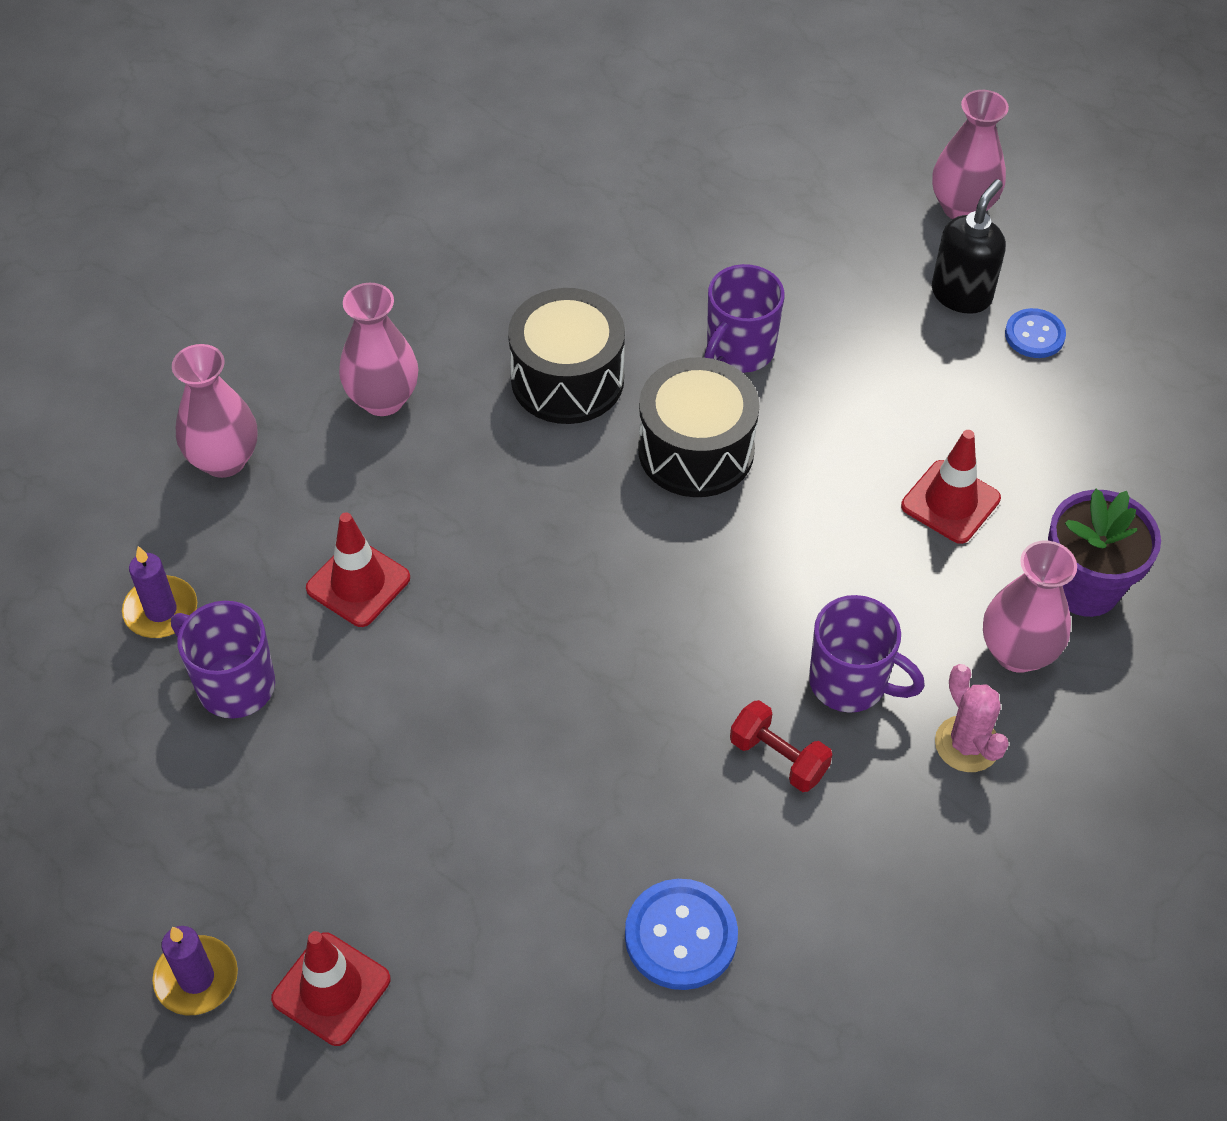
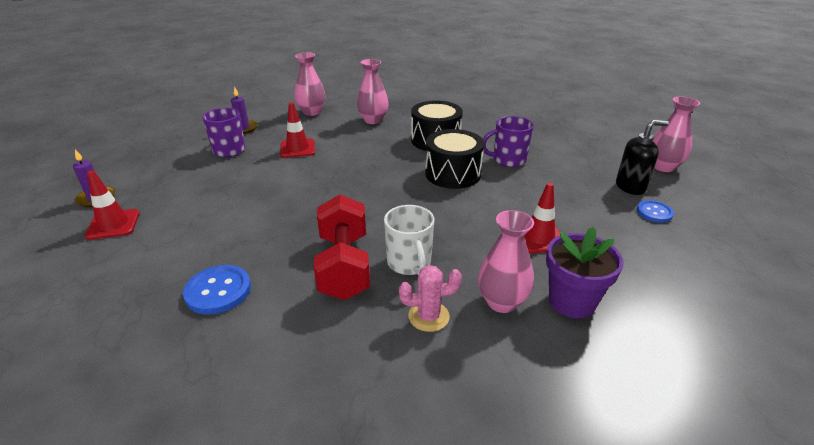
camera: 45 degrees right, 20 degrees down
red dumbbell [730,700,832,792] -> red dumbbell [314,195,370,300], size x1.94
purple mug [809,595,925,713] -> white mug [384,205,434,275]
pink cactus [935,664,1009,772] -> pink cactus turned 60 degrees clockwise [399,265,462,332]

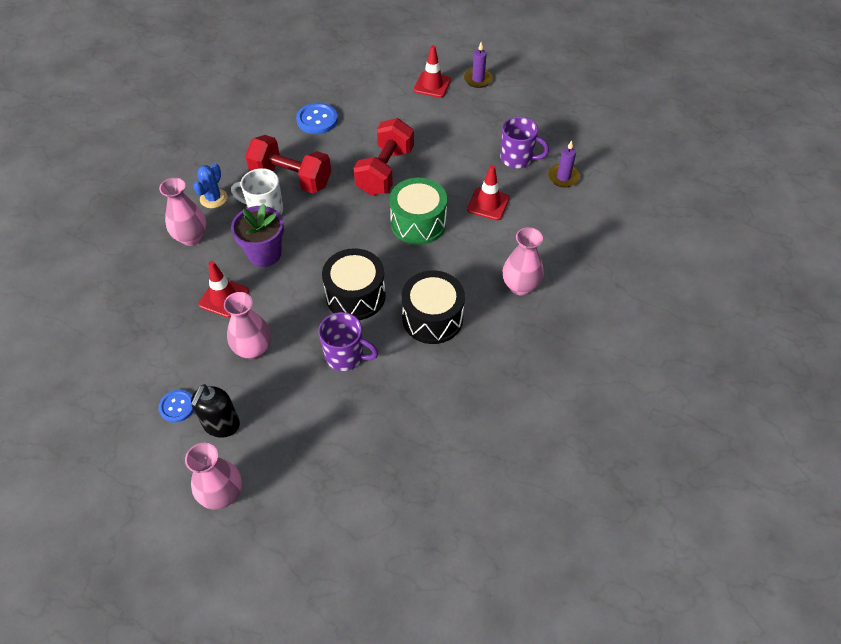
camera: 120 degrees right, 20 degrees up
pink vase [294,52,326,116] -> pink vase moved to [224,292,271,360]
pink cactus [399,265,462,332] -> blue cactus [193,163,227,208]
purple mug [483,116,534,167] -> purple mug turned 90 degrees clockwise [318,312,378,371]
purple flower pot [546,227,624,319] -> purple flower pot moved to [231,204,284,267]
none -> red dumbbell [353,118,414,195]
none -> green drum [389,178,447,245]

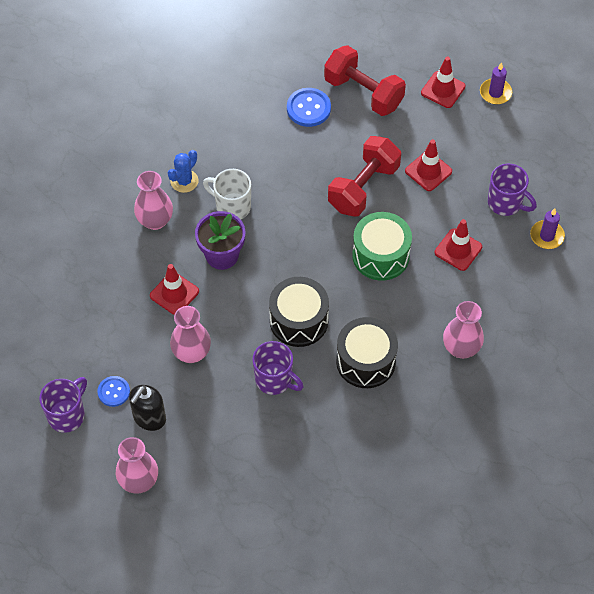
camera: 15 degrees right, 5 degrees up
red dumbbell [245,135,331,193] -> red dumbbell moved to [324,45,406,116]
none -> purple mug [39,377,87,433]
none -> red traffic cone [405,139,452,191]

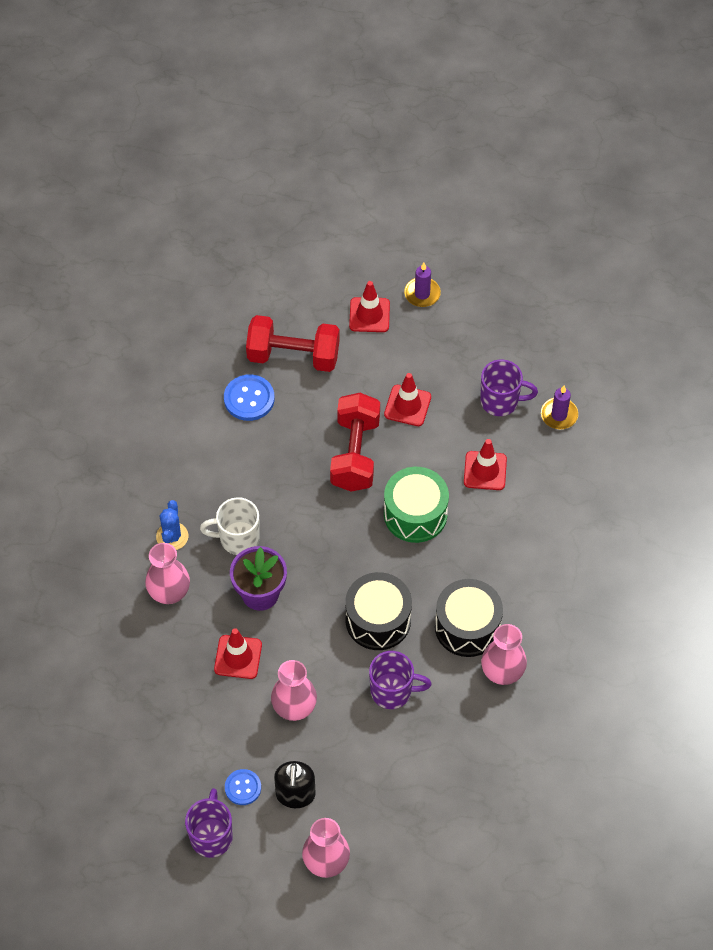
camera: 30 degrees left, 0 degrees up
pink vase [443,301,484,358] -> pink vase moved to [481,624,527,685]

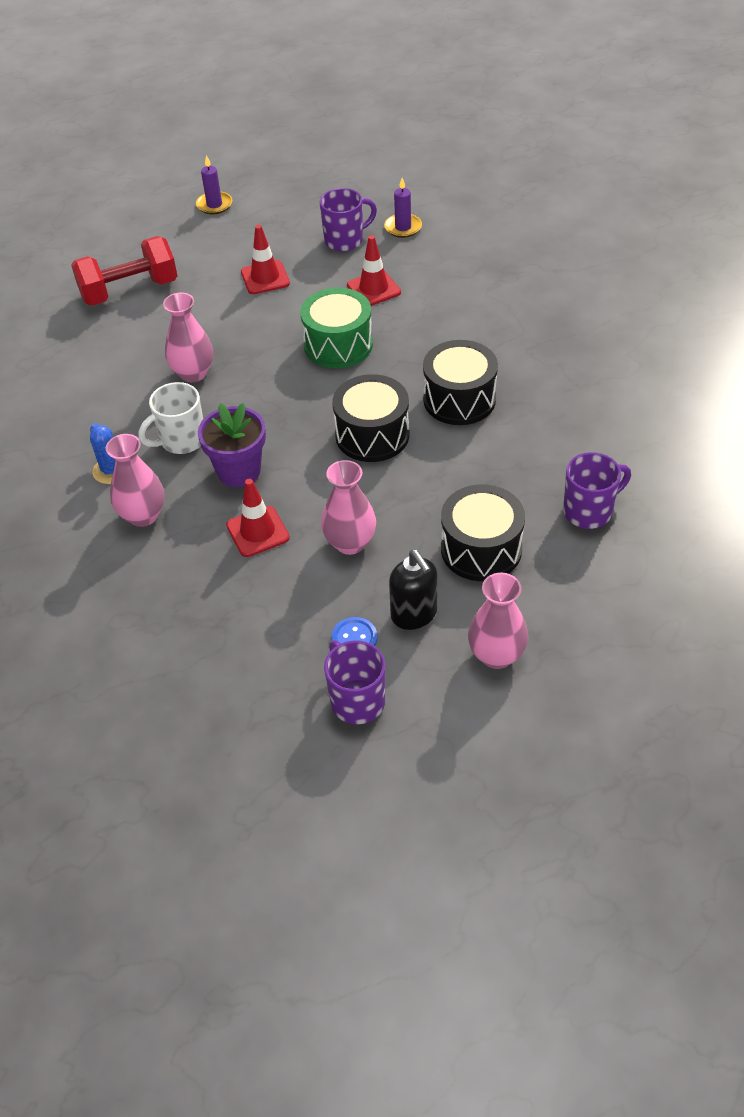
camera: 30 degrees left, 10 degrees down
blue button [224,374,274,421] -> none
red dumbbell [330,393,380,491] -> none
red traffic cone [349,281,390,332] -> none
purple mug [369,651,432,709] -> purple mug moved to [563,452,631,529]
pink vase [481,624,527,685] -> pink vase moved to [163,293,213,382]
none -> black drum [441,484,525,581]

